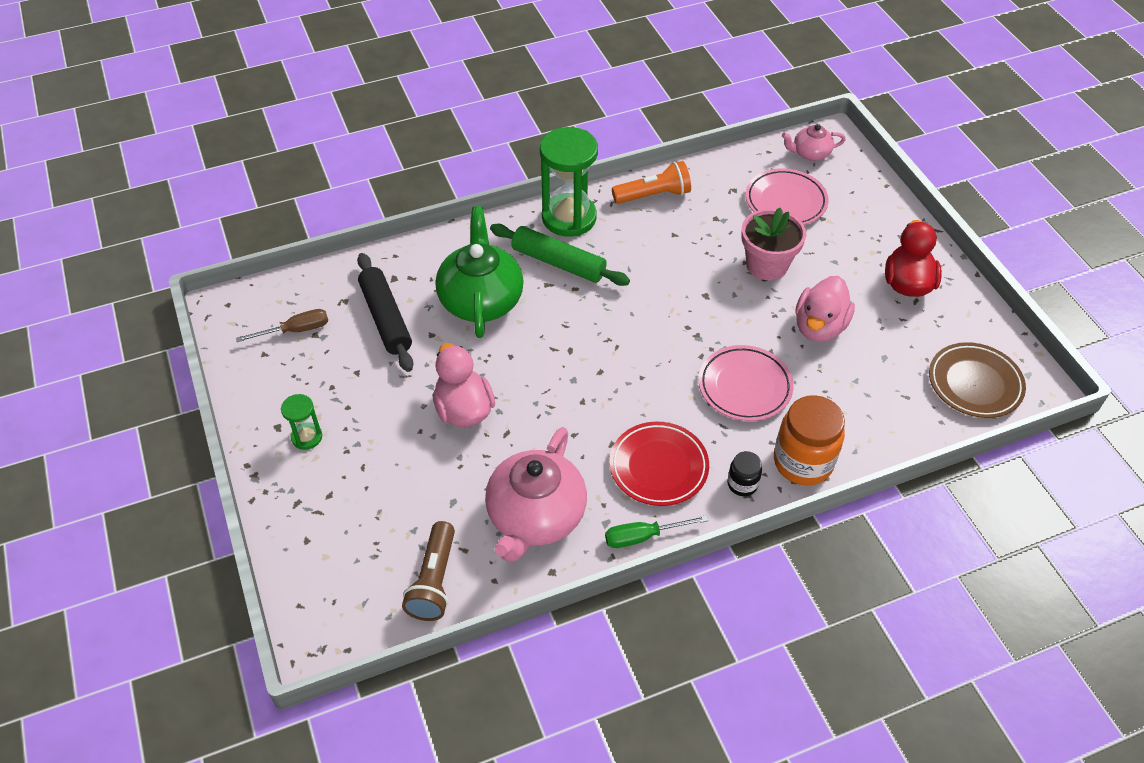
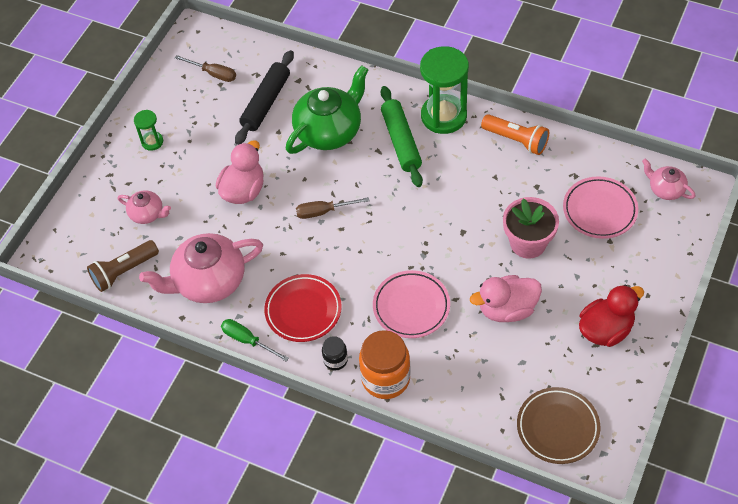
camera: 50 degrees right, 5 degrees up
none -> pink teapot [118,190,171,224]
none -> brown screwdriver [296,197,369,219]

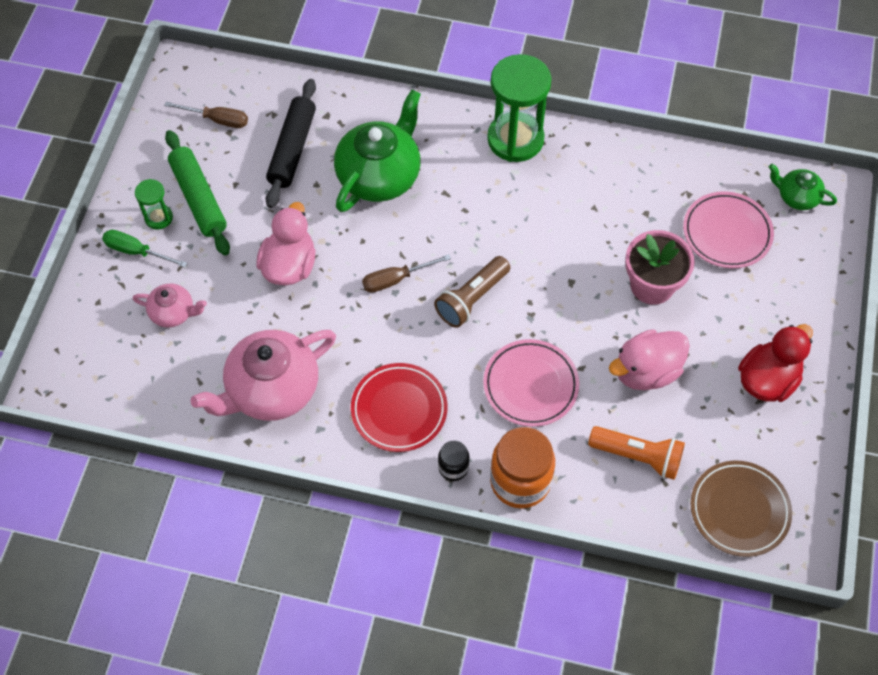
camera: 15 degrees left, 5 degrees up
brown flashlight [87,240,159,292] -> brown flashlight moved to [434,256,510,328]
green screwdriver [221,319,289,362] -> green screwdriver moved to [102,230,187,267]
green rolling pin [381,86,423,187] -> green rolling pin moved to [165,130,230,256]
orange flashlight [481,114,549,155] -> orange flashlight moved to [588,426,685,480]
pink teapot [642,159,695,200] -> green teapot [769,164,837,210]

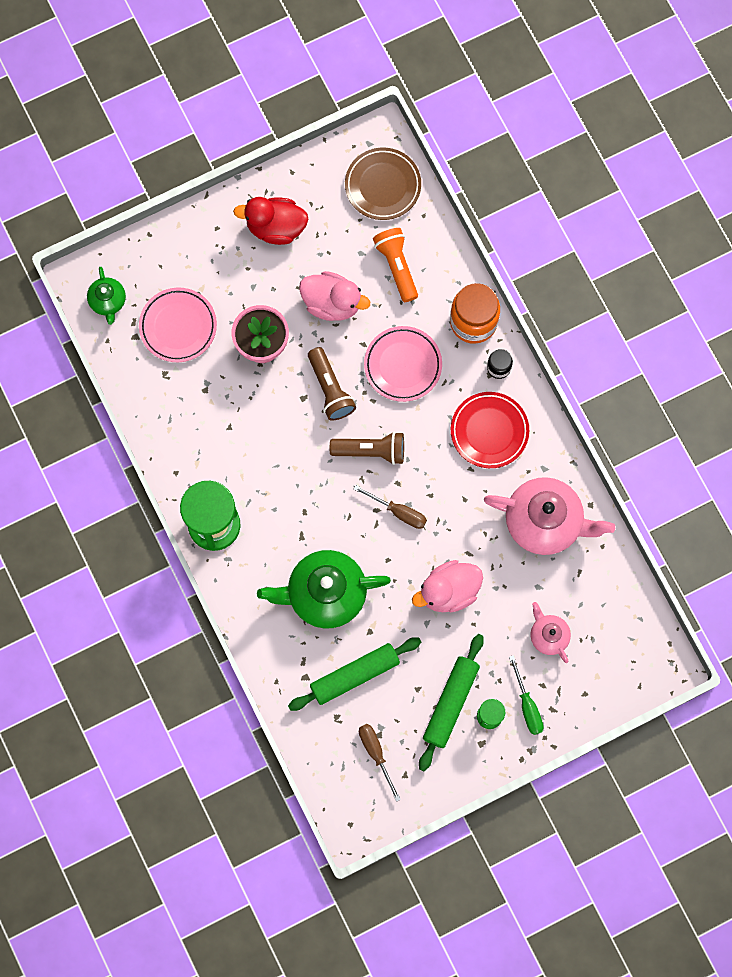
camera: 130 degrees left, 15 degrees up
black rolling pin [266,79,316,208] -> green rolling pin [288,637,421,711]
none -> brown flashlight [308,347,356,421]

